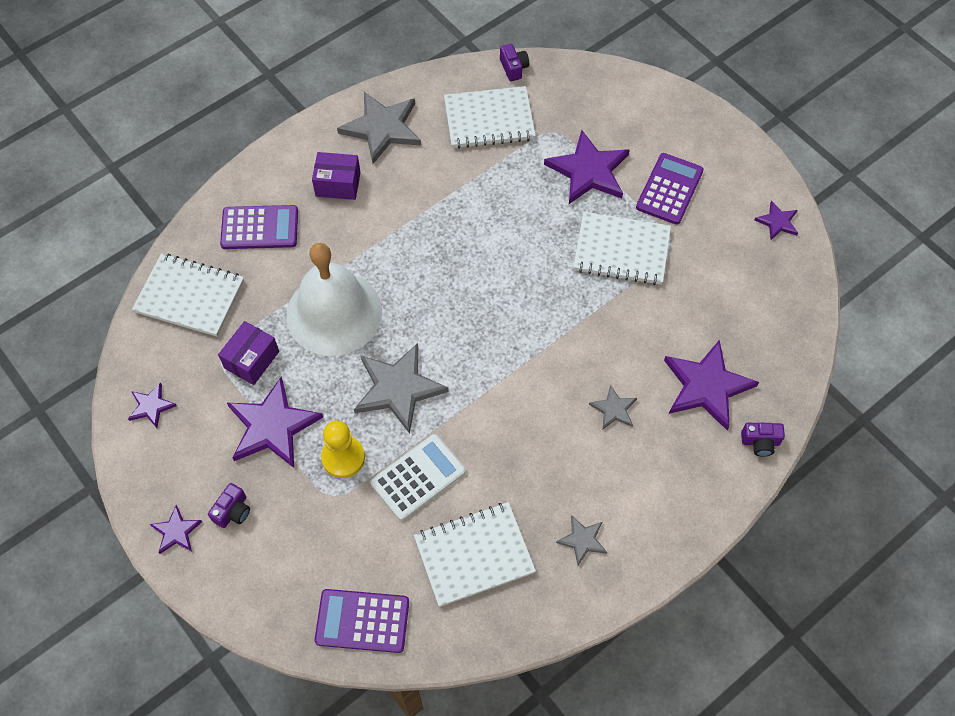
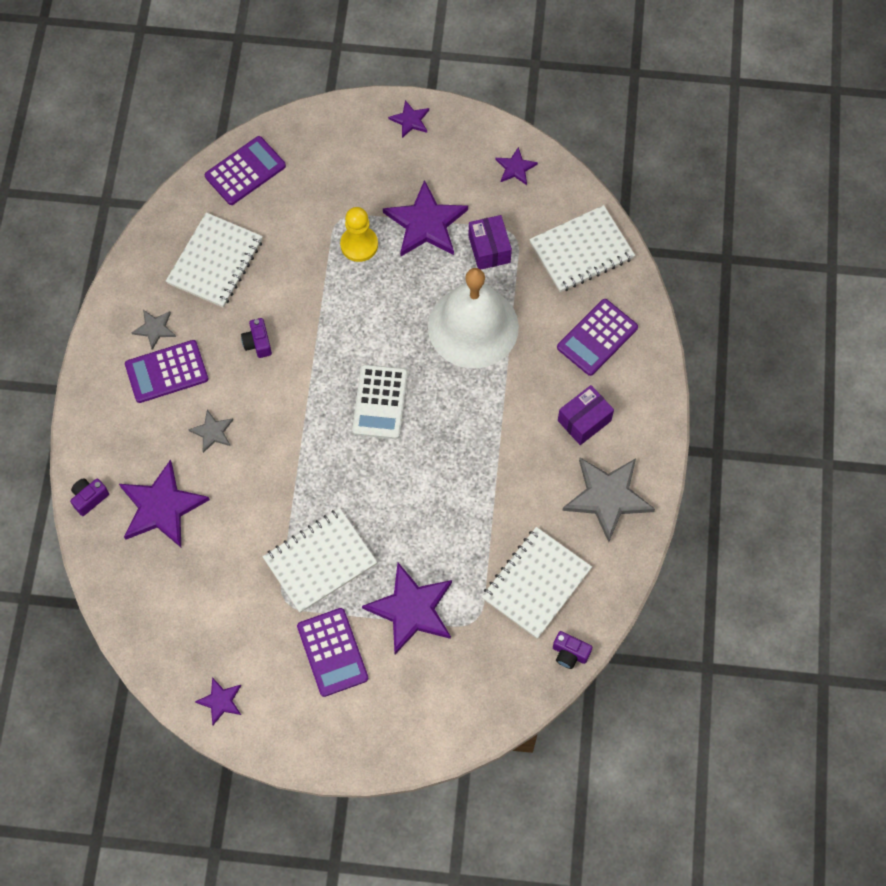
camera: 135 degrees right, 5 degrees up
purple camera [208,483,250,528] -> purple camera moved to [241,318,272,358]
grey star [354,343,449,434] -> none
white calculator [370,434,466,521] -> white calculator moved to [352,365,408,439]
none -> purple calculator [125,340,208,403]

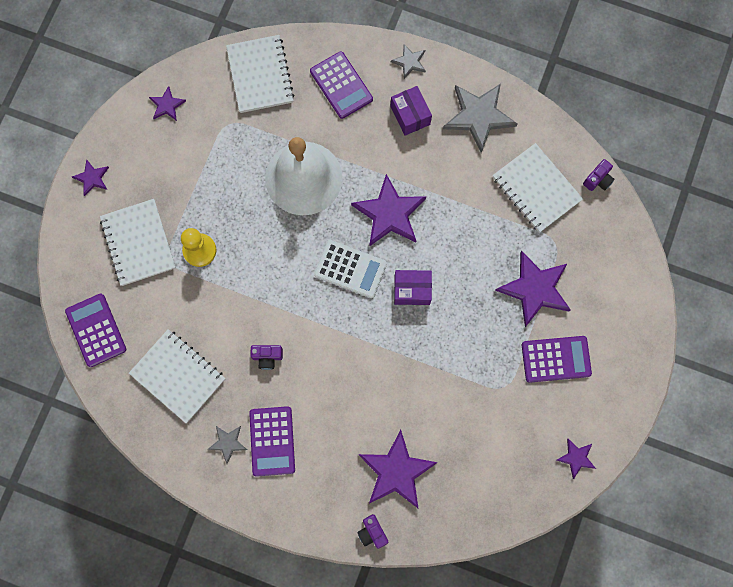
camera: 75 degrees left, 10 degrees up
grey star [188,410,233,453] -> grey star moved to [391,44,426,79]
white notebook [263,508,377,613] -> white notebook moved to [100,199,176,286]
purple star [383,180,468,256] -> purple star moved to [351,174,426,247]
purple box [468,215,512,269] -> purple box moved to [394,270,432,305]

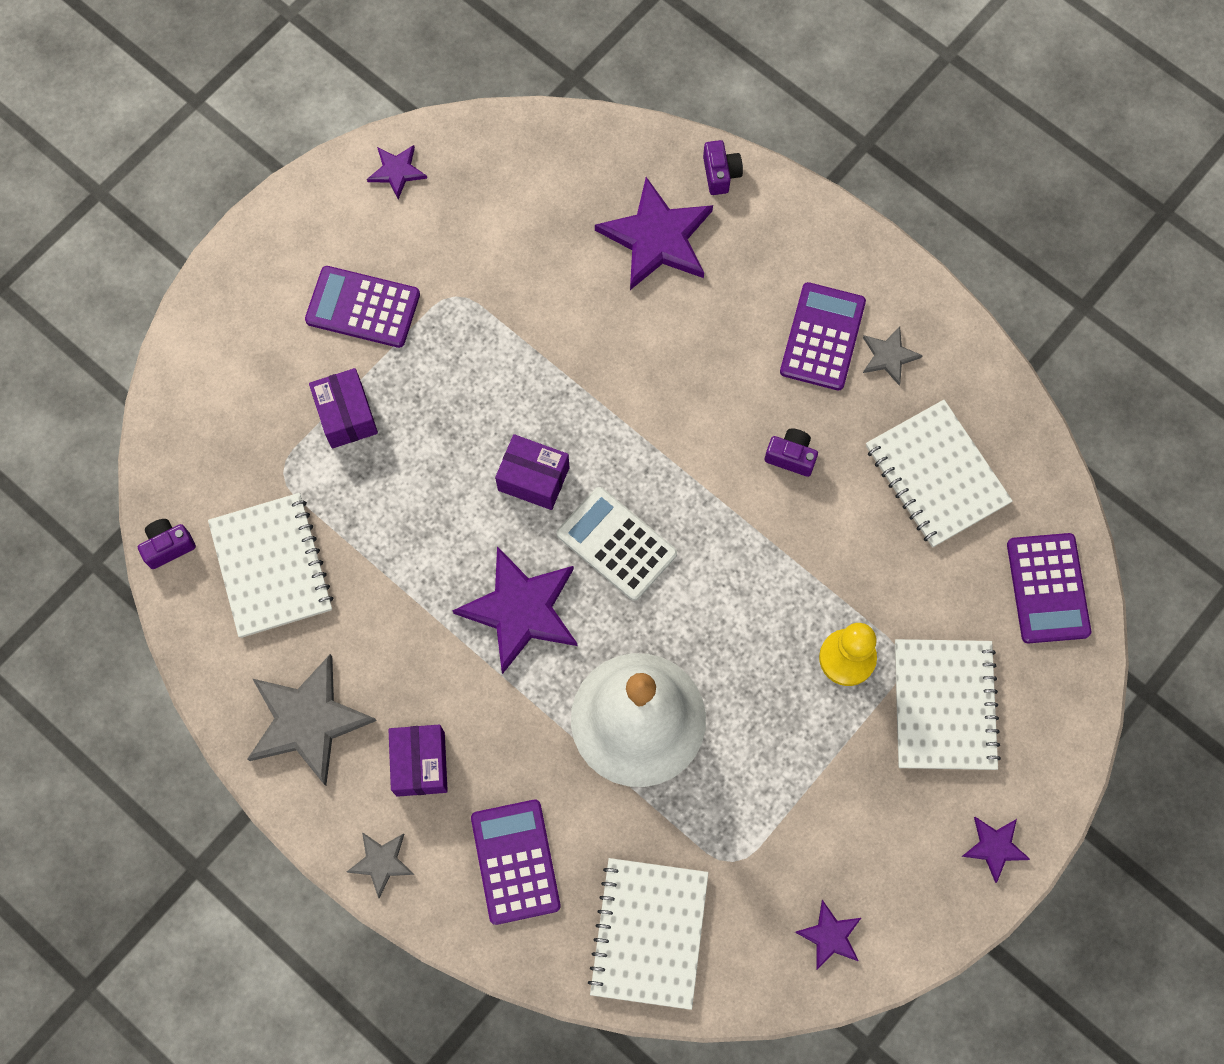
camera: 160 degrees left, 5 degrees down
purple star [495,251,571,327] -> purple box [309,368,378,448]

